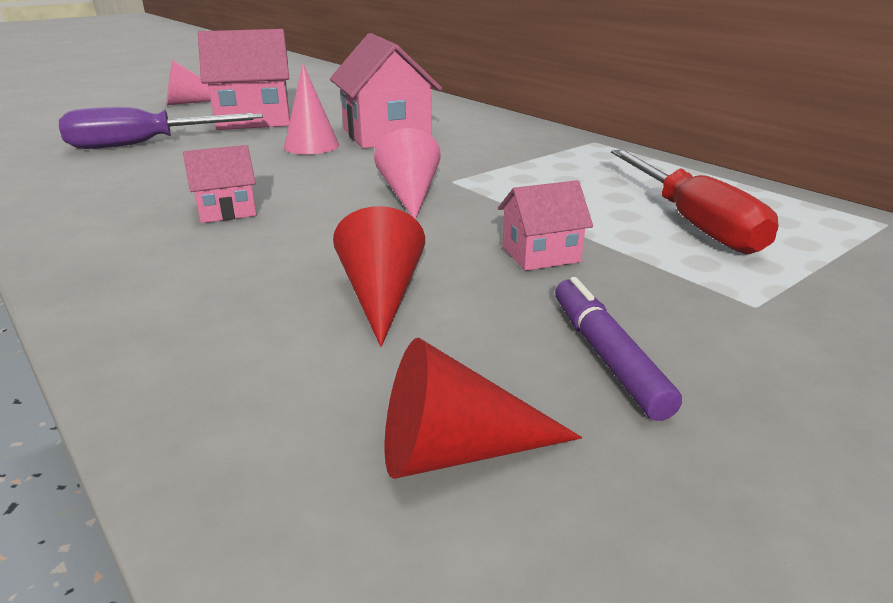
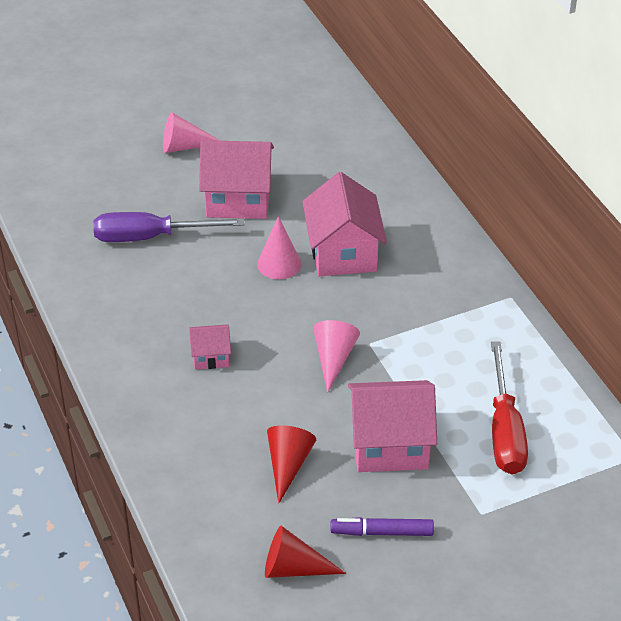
camera: 15 degrees right, 15 degrees up
pink house [498,180,593,271] -> pink house [348,380,437,472], size x1.95
purple marker [555,277,682,421] -> purple marker turned 90 degrees counterclockwise [331,517,434,536]

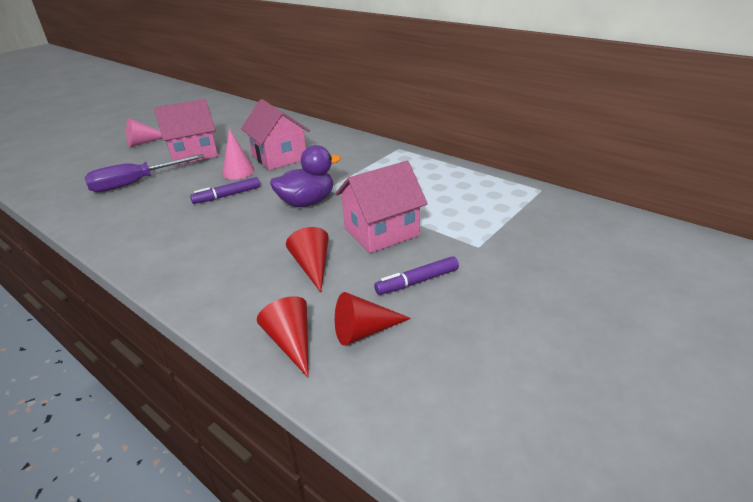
camera: 25 degrees left, 10 degrees down
pink house [189,324,231,370] -> none
pink cone [313,320,360,393] -> purple duck [270,145,341,207]
red screwdriver [491,341,528,474] -> none
none -> purple marker [190,177,260,204]
none -> red cone [257,296,309,378]

